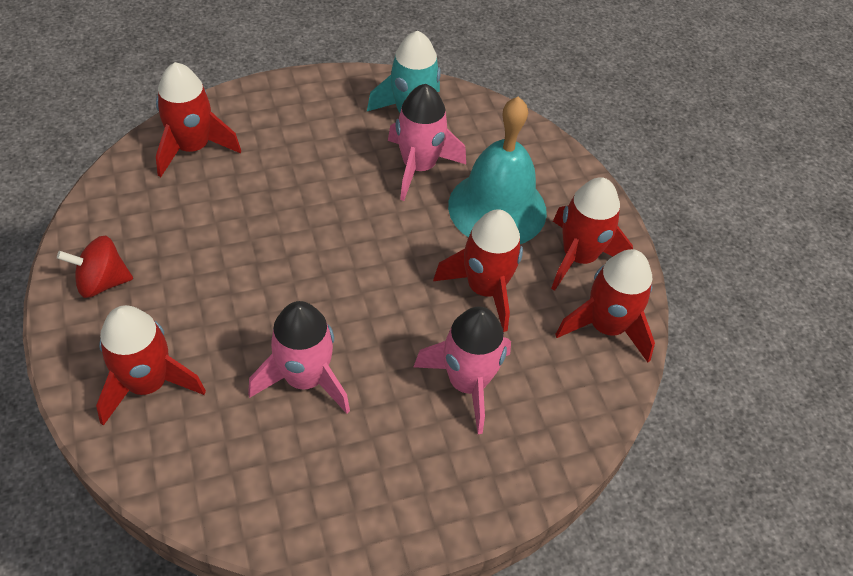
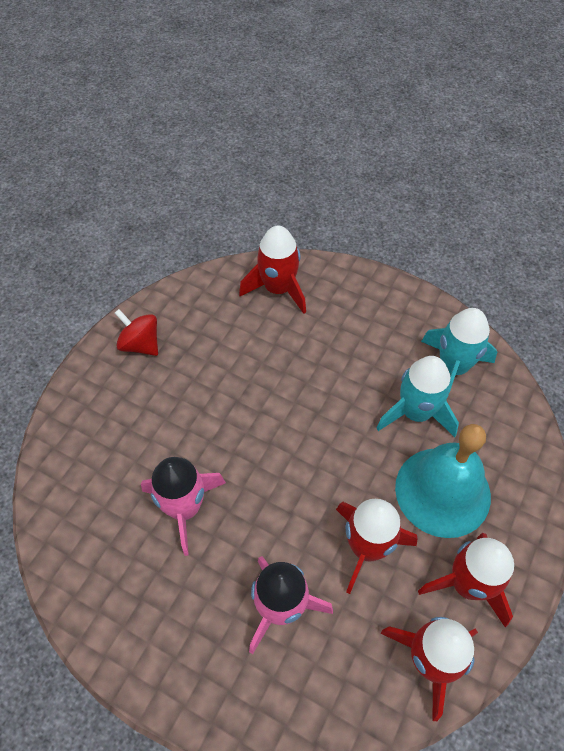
camera: 50 degrees right, 5 degrees up
red rocket [96,305,206,426] -> none
pink rocket [388,84,466,201] -> turquoise rocket [376,356,459,437]

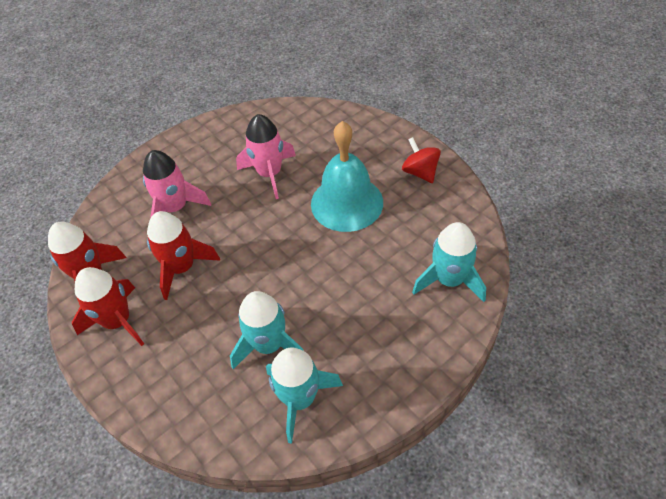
camera: 115 degrees right, 5 degrees down
red spinning top [115,309,158,356] -> red spinning top turned 90 degrees counterclockwise [402,137,441,183]
red rocket [239,226,306,314] -> turquoise rocket [412,222,486,302]
turquoise bell [395,424,491,538] -> turquoise bell moved to [311,121,383,232]

